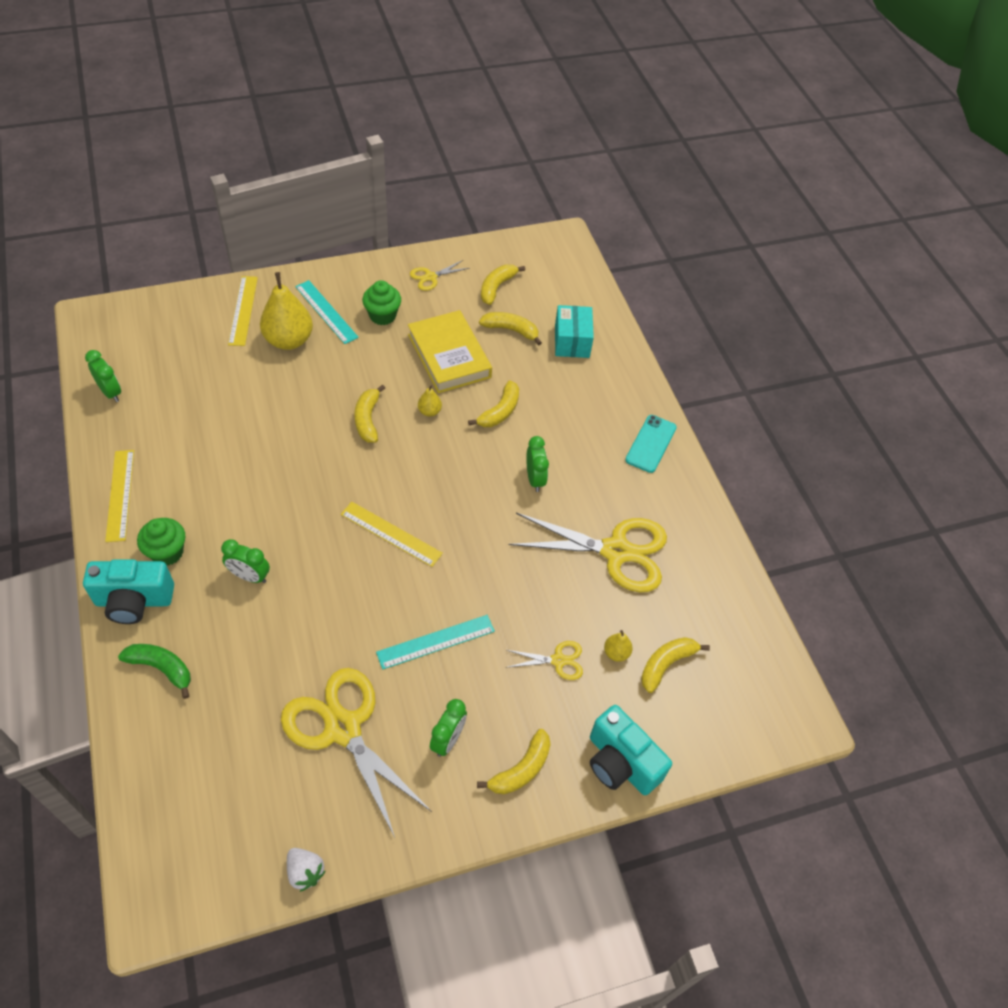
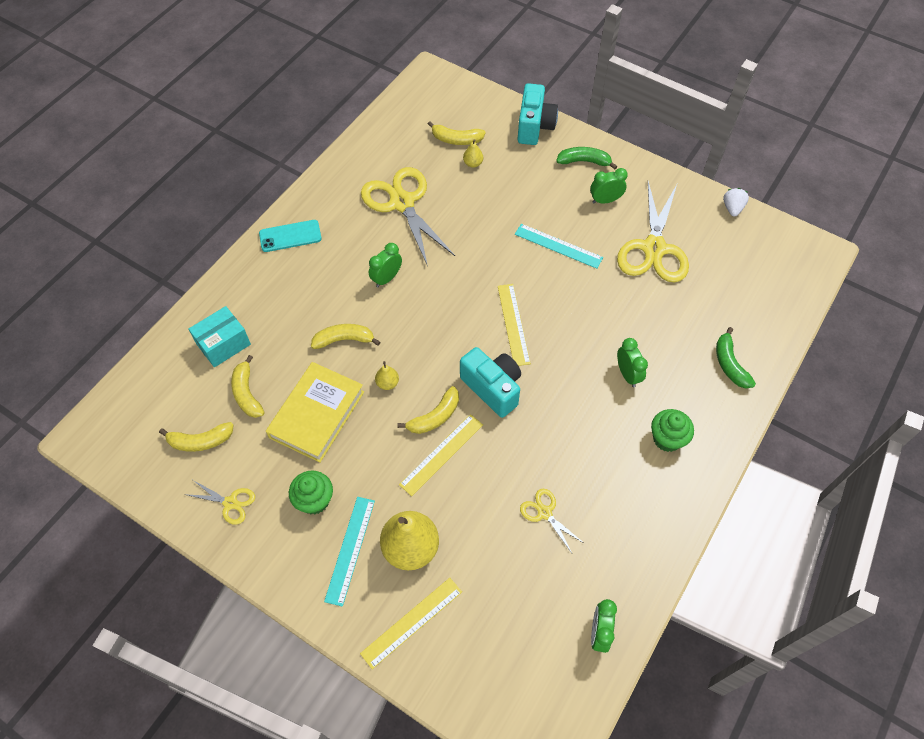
camera: 125 degrees left, 5 degrees up
turquoise camera [83,559,174,624] -> turquoise camera moved to [460,347,521,418]
yellow ruler [105,450,134,542] -> yellow ruler moved to [399,414,483,496]
yellow banana [477,729,551,794] -> green banana [556,147,617,169]
yellow scissors [506,641,583,680] -> yellow scissors moved to [520,489,585,553]

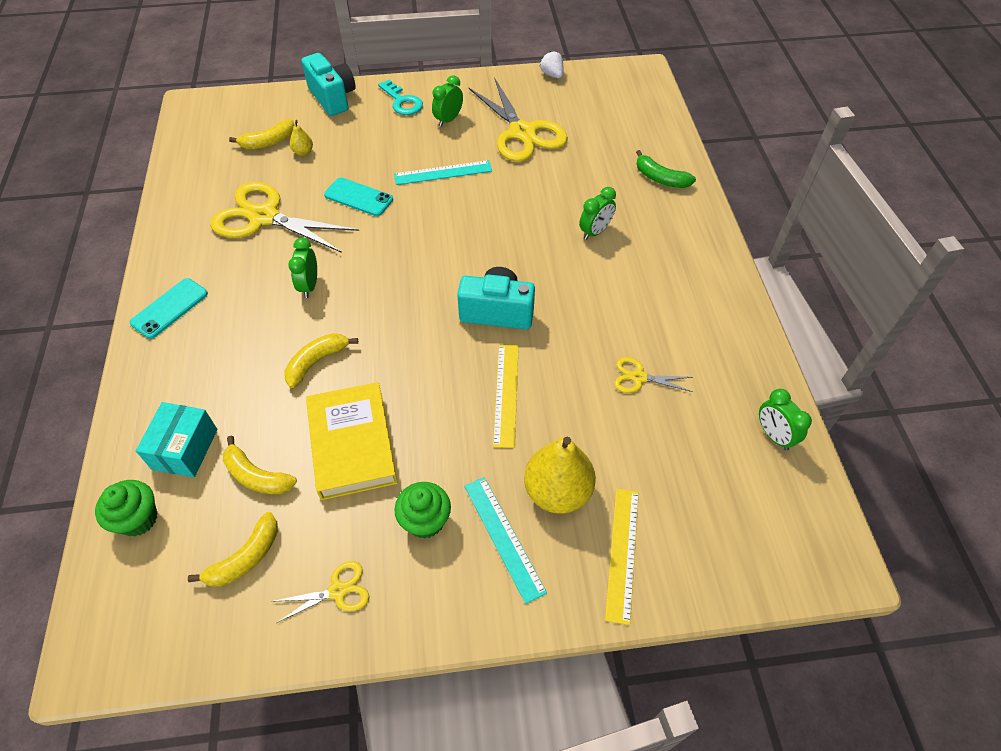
camera: 40 degrees left, 5 degrees down
yellow pear [375,361,399,390] -> none
yellow banana [397,386,459,434] -> none
yellow ruler [498,284,531,366] -> none
green banana [556,147,617,169] -> turquoise key [378,80,423,115]
green clock [617,338,648,387] -> green clock turned 105 degrees clockwise [579,187,616,240]
green cupcake [651,409,694,452] -> green cupcake moved to [95,480,158,536]
none -> turquoise phone [324,177,393,216]

